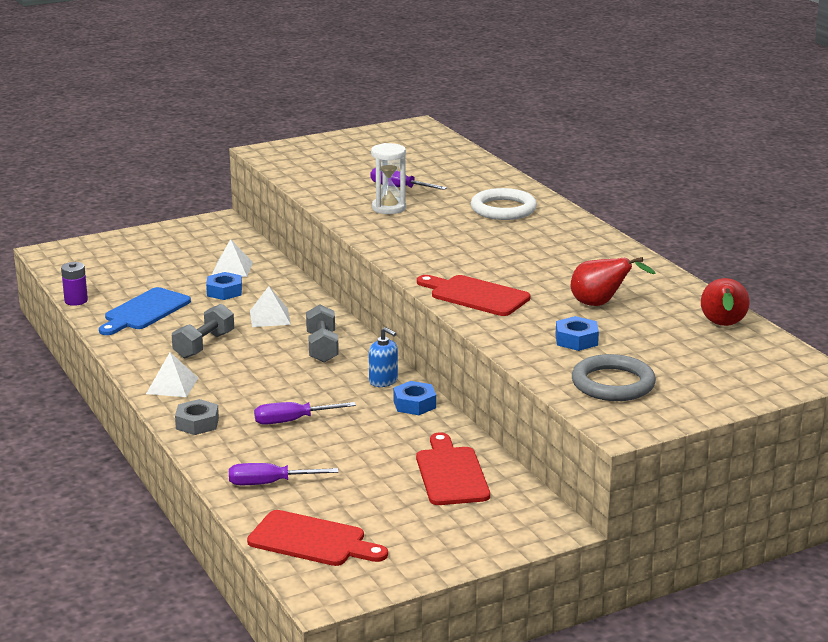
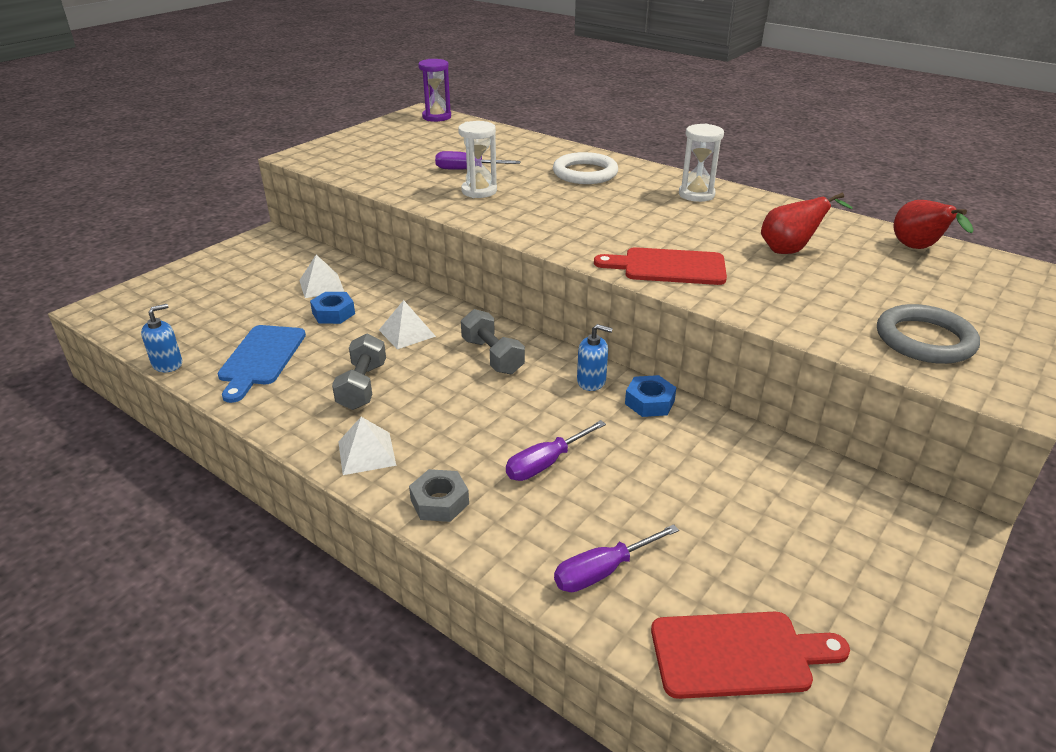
camera: 25 degrees left, 10 degrees up
purple battery [61,262,88,306] -> blue soap dispenser [141,304,182,372]
red cutting board [416,433,490,505] -> none
blue nut [556,316,599,351] -> none
none -> purple hourglass [418,59,451,122]
none -> white hourglass [679,124,724,202]

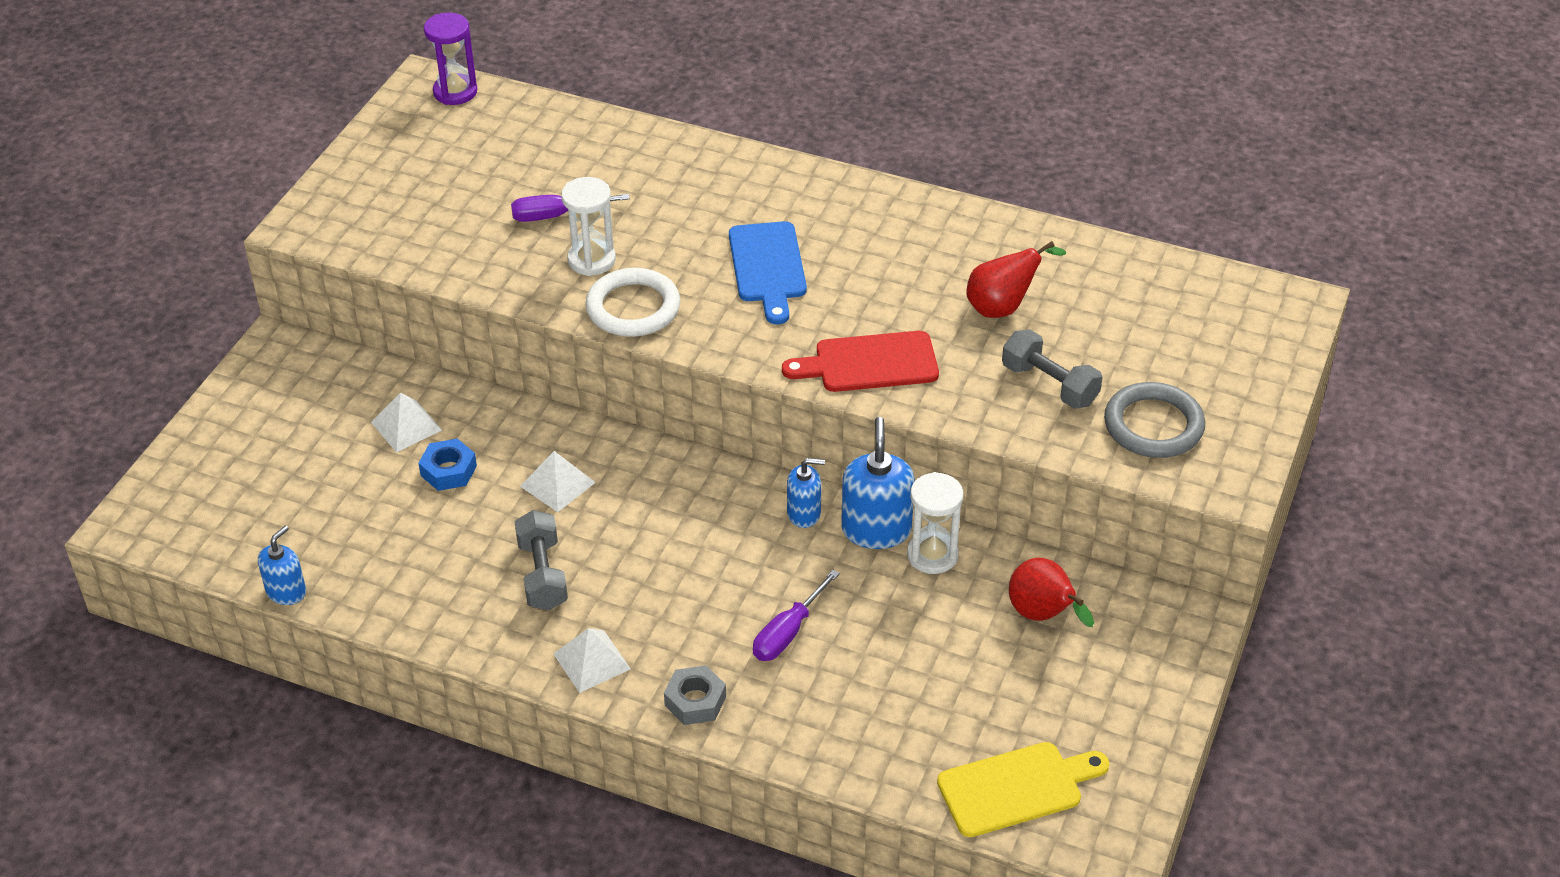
camera: 15 degrees left, 10 degrees up
blue cutting board [217,325,306,403] -> blue cutting board moved to [729,221,807,324]
grey dumbbell [461,309,525,374] -> grey dumbbell moved to [1002,329,1102,409]
white ring [553,152,618,184] -> white ring moved to [585,268,680,337]
purple screwdriver [554,524,679,592] -> none
blue nut [625,375,677,417] -> blue soap dispenser [841,417,915,549]
red cutting board [651,612,850,699] -> yellow cutting board [937,742,1109,837]
white hourglass [679,124,724,202] -> white hourglass moved to [907,472,963,574]
red pear [893,200,973,249] -> red pear moved to [1009,558,1094,627]

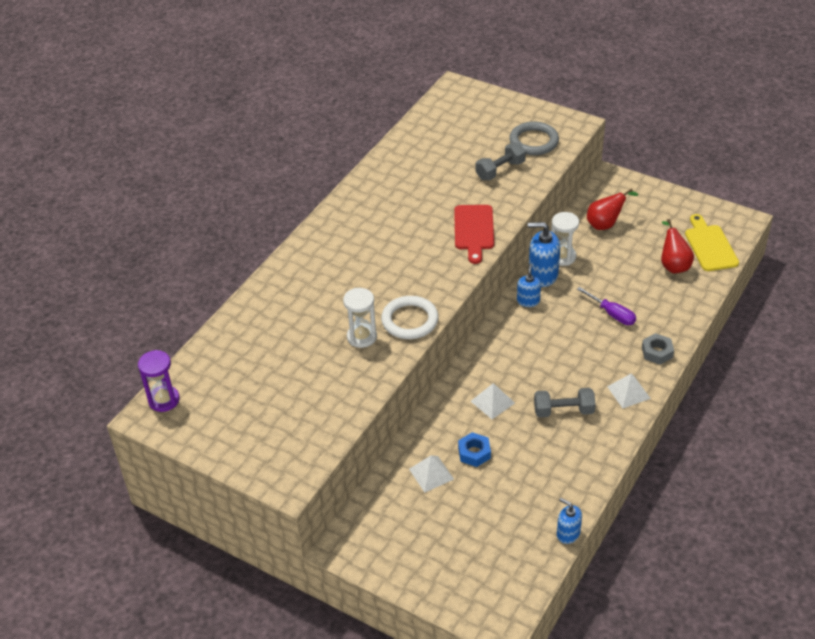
camera: 80 degrees left, 0 degrees up
purple screwdriver [511,194,630,222] -> none
blue cutting board [729,221,807,324] -> none
red pear [967,241,1066,318] -> red pear moved to [661,219,694,273]

